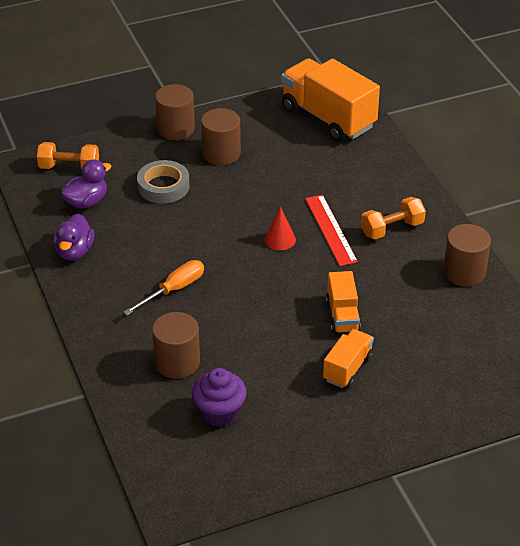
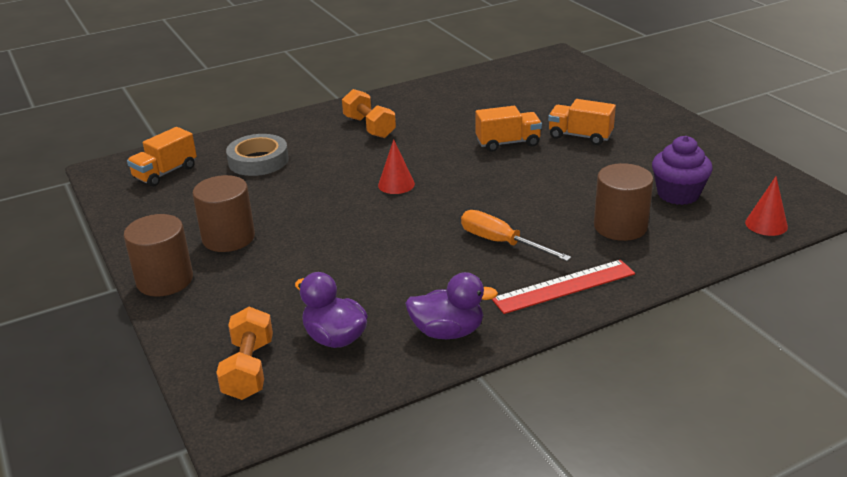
camera: 95 degrees left, 10 degrees down
grey tape [137,160,190,203] -> grey tape moved to [226,134,289,176]
orange truck [281,58,380,142] -> orange truck [127,127,197,187], size x0.52
red ruler [305,195,358,266] -> red ruler moved to [492,260,635,314]
brown cylinder [443,224,491,287] -> none
none -> red cone [745,176,788,236]

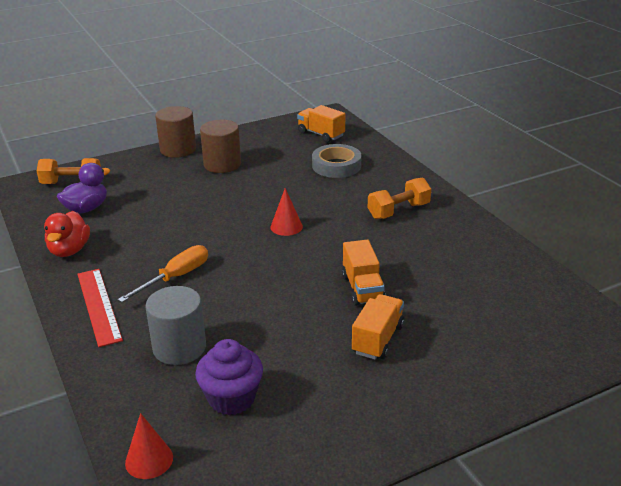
camera: 90 degrees right, 0 degrees up
purple duck [405,272,498,339] -> red duck [44,211,90,257]
brown cylinder [594,163,653,241] -> grey cylinder [145,286,206,365]

